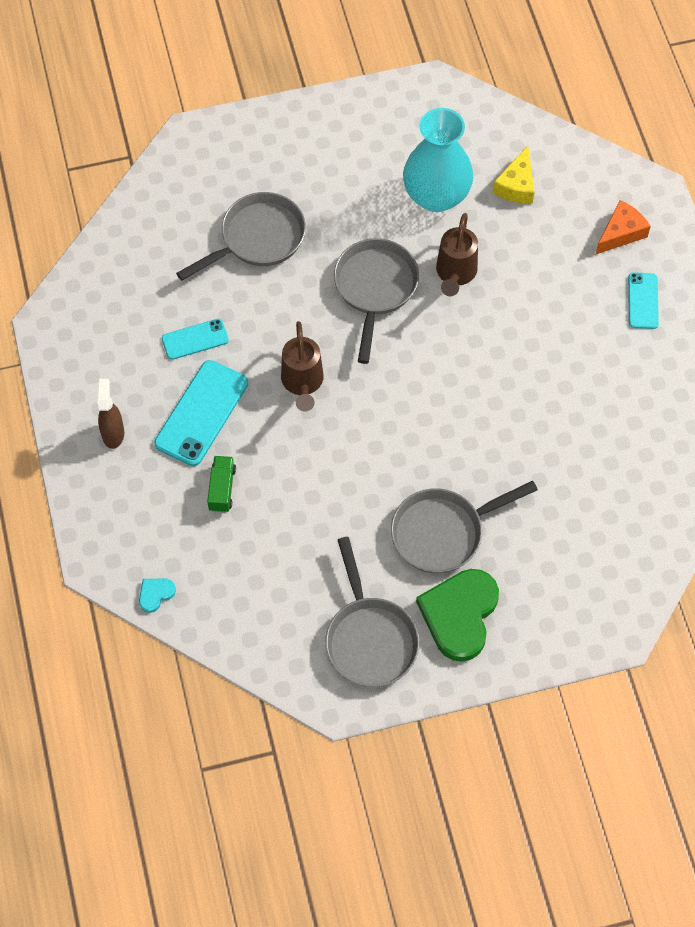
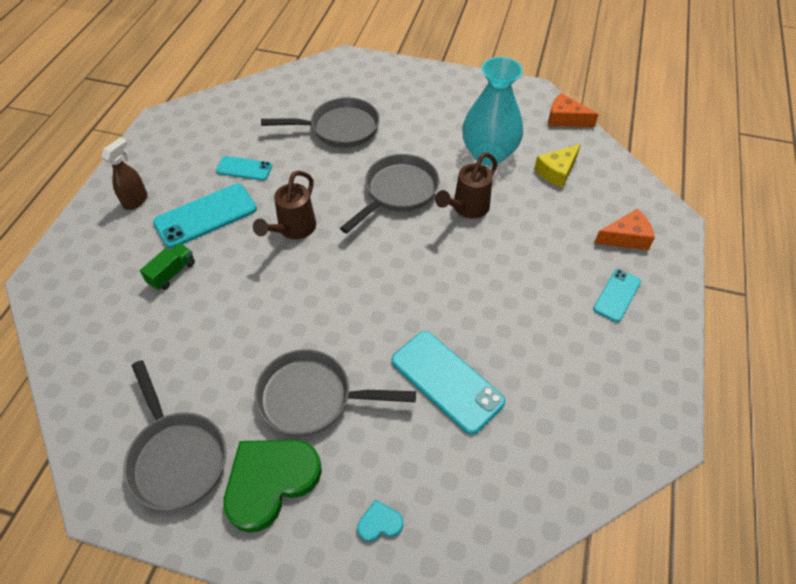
camera: 30 degrees right, 10 degrees down
turquoise heart [139,578,176,613] -> turquoise heart moved to [357,500,403,542]
grey pan [325,537,419,687] -> grey pan turned 45 degrees counterclockwise [123,360,226,510]
none -> turquoise phone [392,331,505,435]
none -> orange cheese [548,93,599,127]

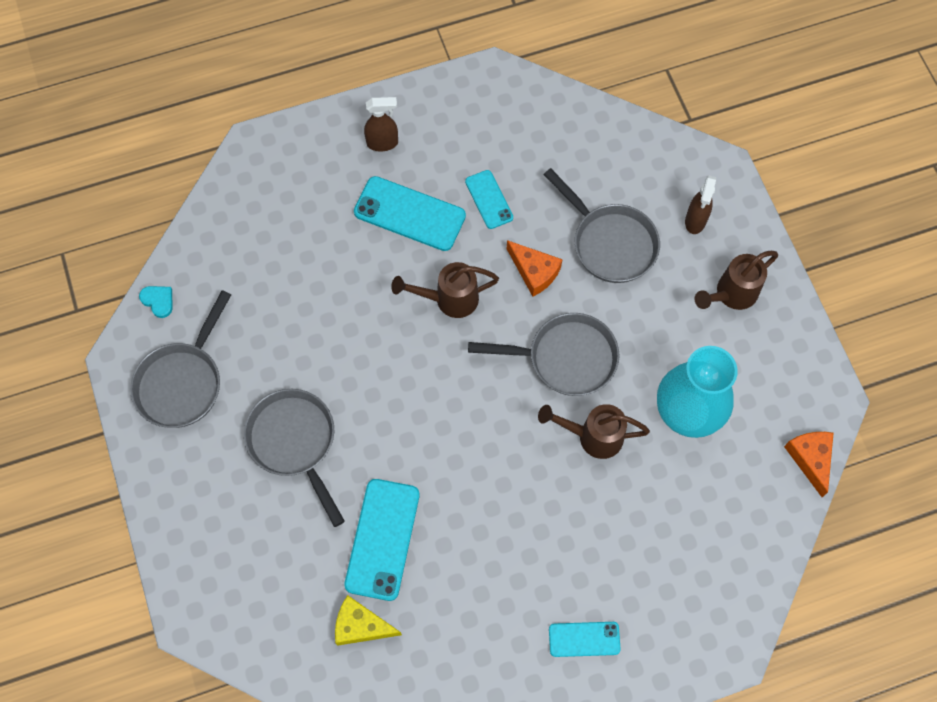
camera: 55 degrees right, 15 degrees up
green truck [140,243,195,290] -> none
green heart [223,440,322,533] -> none
turquoise heart [357,500,403,542] -> turquoise heart moved to [139,286,173,318]
yellow cheese [534,144,581,188] -> yellow cheese moved to [335,595,402,646]
orange cheese [594,209,655,250] -> orange cheese moved to [507,240,562,297]
none -> brown spray bottle [685,175,716,234]
none -> brown watering can [695,251,778,310]

